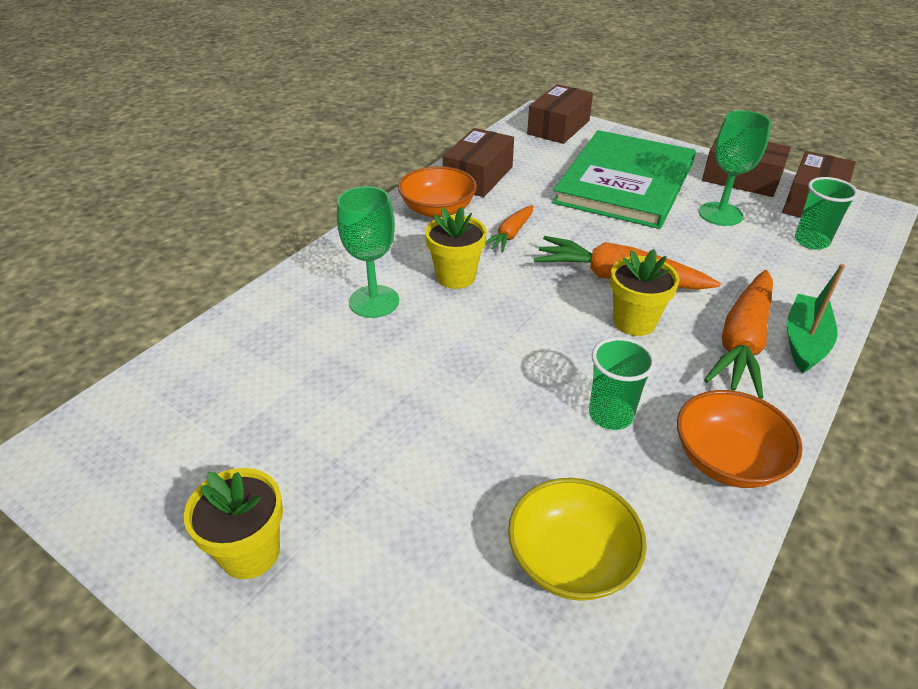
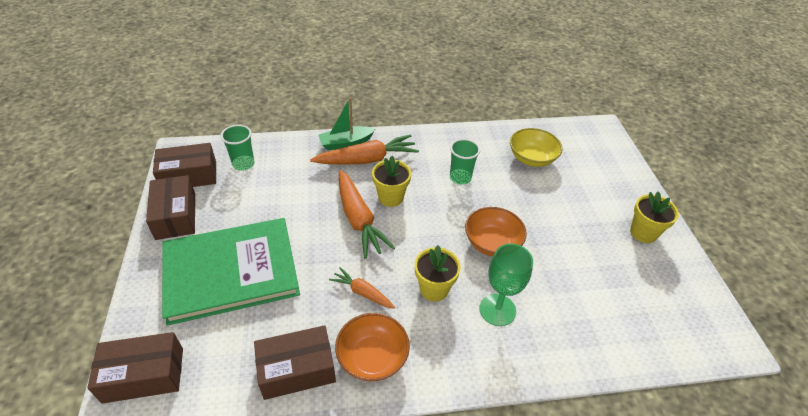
camera: 135 degrees left, 5 degrees up
orange carrot [485,205,534,252] -> orange carrot turned 135 degrees counterclockwise [329,267,395,309]
orange bowl [677,390,803,488] -> orange bowl moved to [465,207,527,256]
green goblet [699,110,771,226] -> none

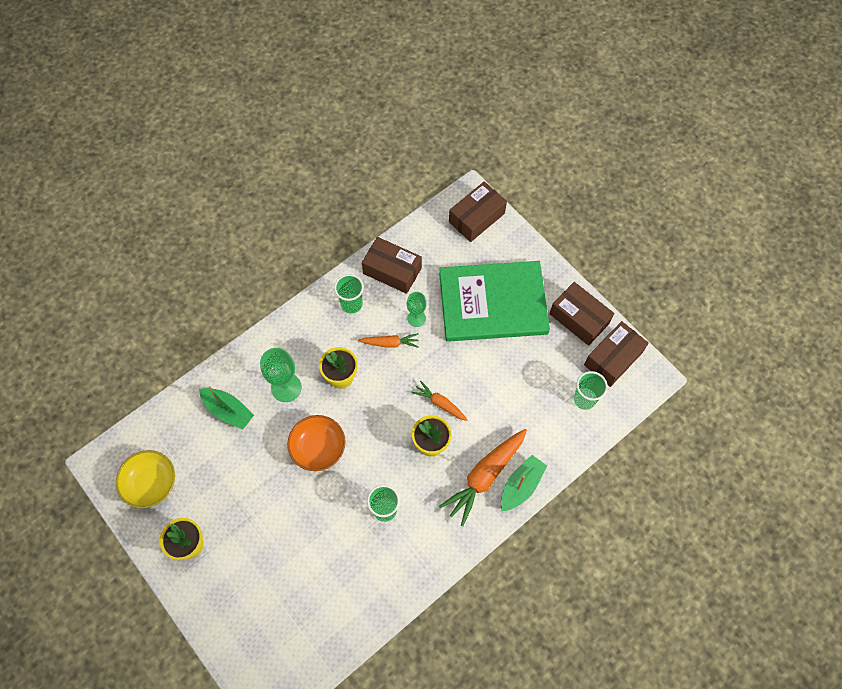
camera: 150 degrees right, 20 degrees up
green book [162,218,300,326] -> green book turned 45 degrees clockwise [439,261,550,342]
brown box [254,325,336,400] -> brown box turned 75 degrees clockwise [362,237,422,294]
orange bowl [335,313,410,381] -> green cup [334,274,364,314]
orange carrot [339,170,395,259] -> orange carrot [412,380,468,421], size x0.55
yellow bowl [510,128,562,167] -> yellow bowl moved to [116,450,175,508]
none -> green boat [199,386,254,430]
none -> green goblet [407,292,426,327]

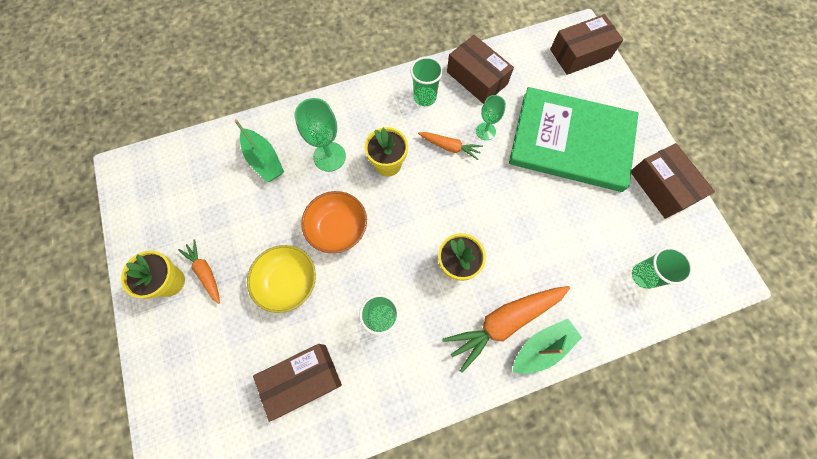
camera: 20 degrees right, 5 degrees up
yellow bowl [116,450,175,508] -> yellow bowl moved to [247,245,316,313]
orange carrot [412,380,468,421] -> orange carrot moved to [178,239,220,304]
brown box [584,321,649,387] -> brown box moved to [253,344,342,422]

